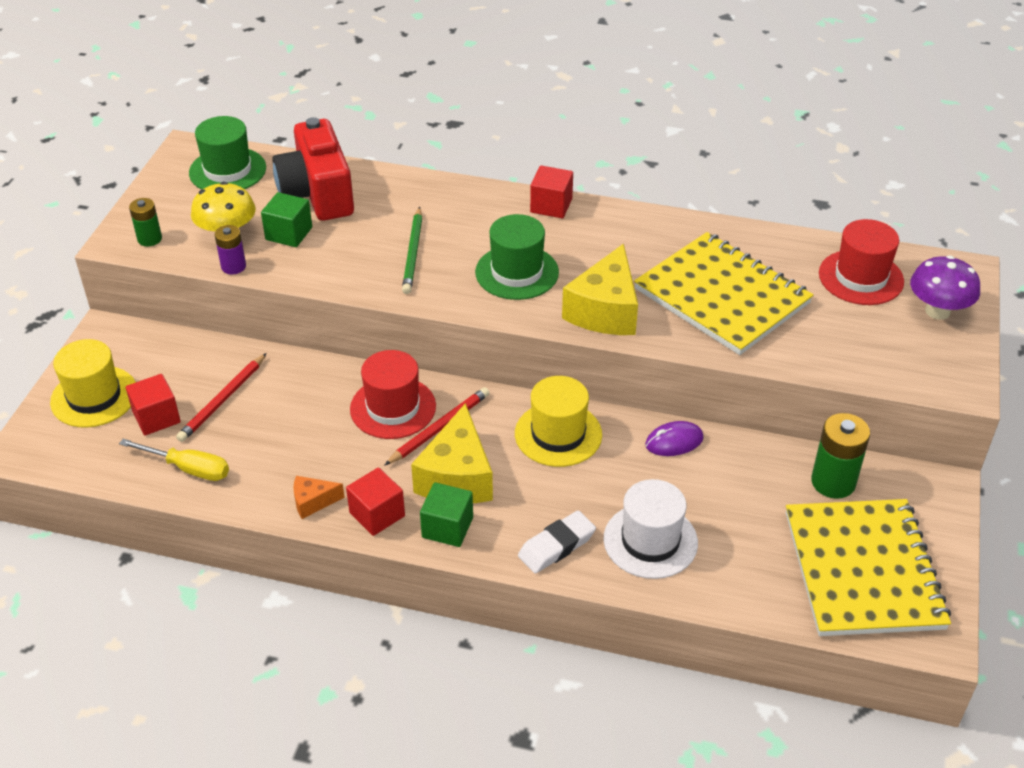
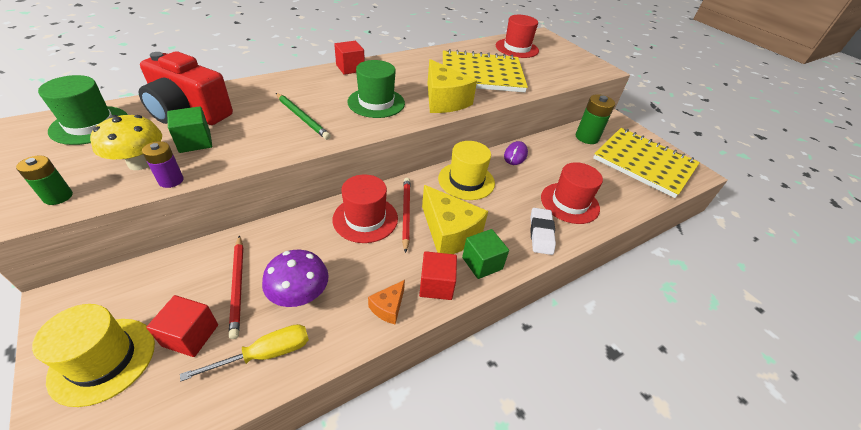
camera: 50 degrees left, 0 degrees up
white hat [604,479,698,579] -> red hat [541,162,603,224]
purple mushroom [910,256,980,320] -> purple mushroom moved to [262,250,329,307]

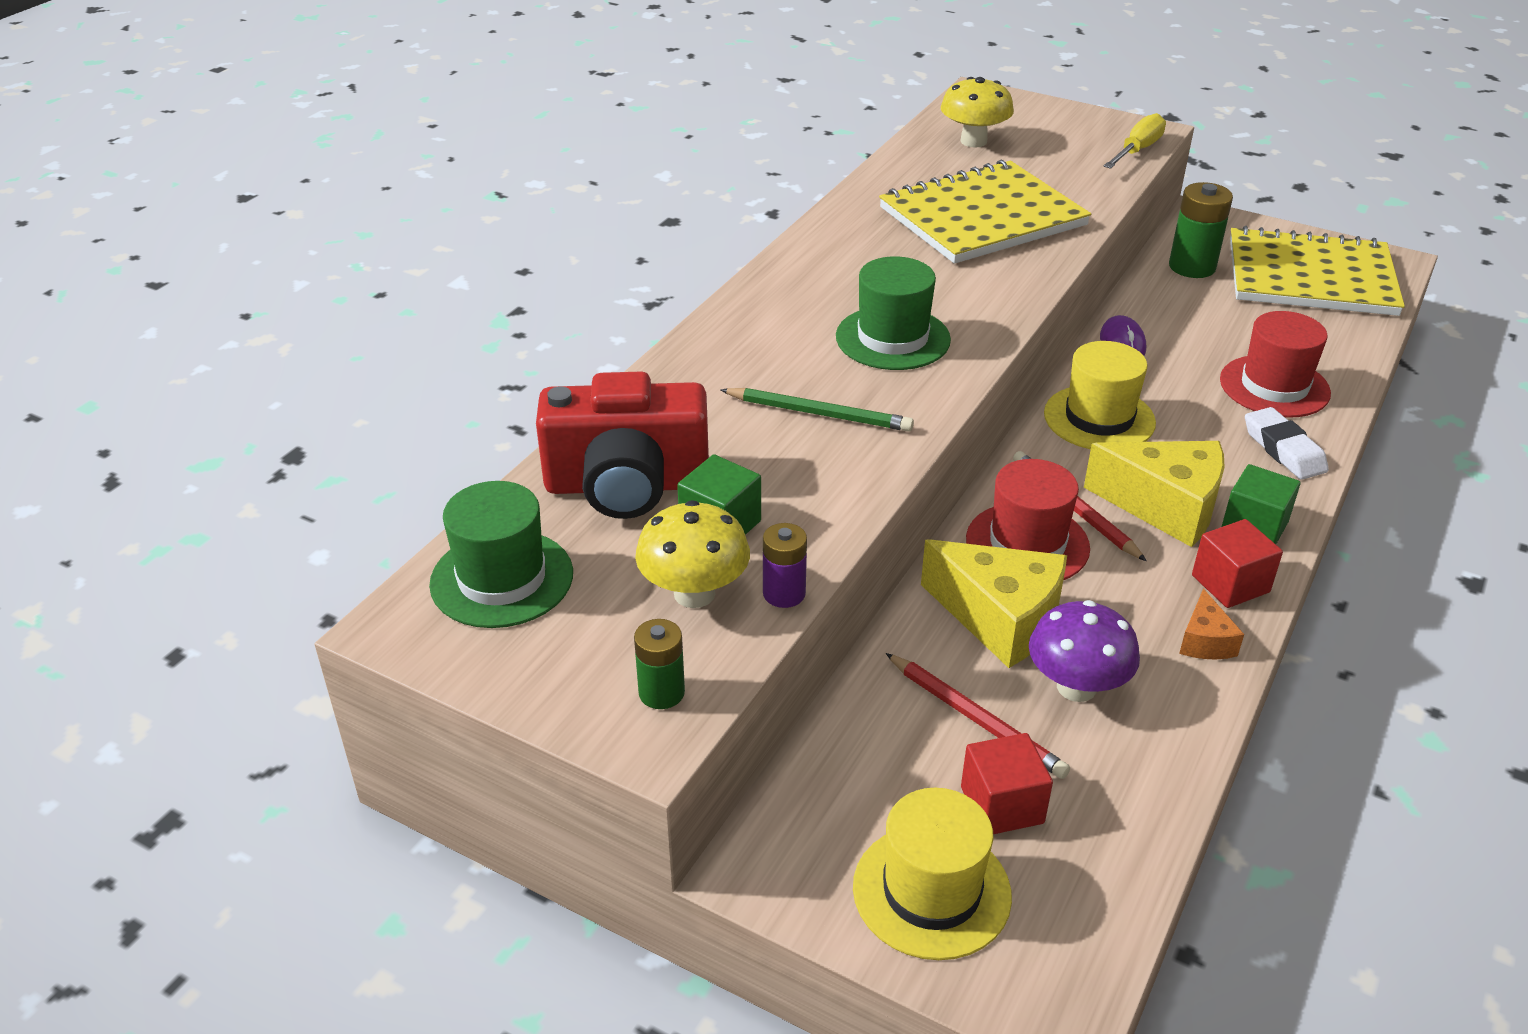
camera: 25 degrees left, 5 degrees down
yellow screwdriver [180,324,309,381] -> yellow screwdriver moved to [1103,113,1166,169]
red cube [334,41,365,75] -> none
yellow cheese [427,59,477,113] -> yellow cheese moved to [921,539,1067,668]
red hat [496,15,539,58] -> yellow mushroom [941,77,1014,148]

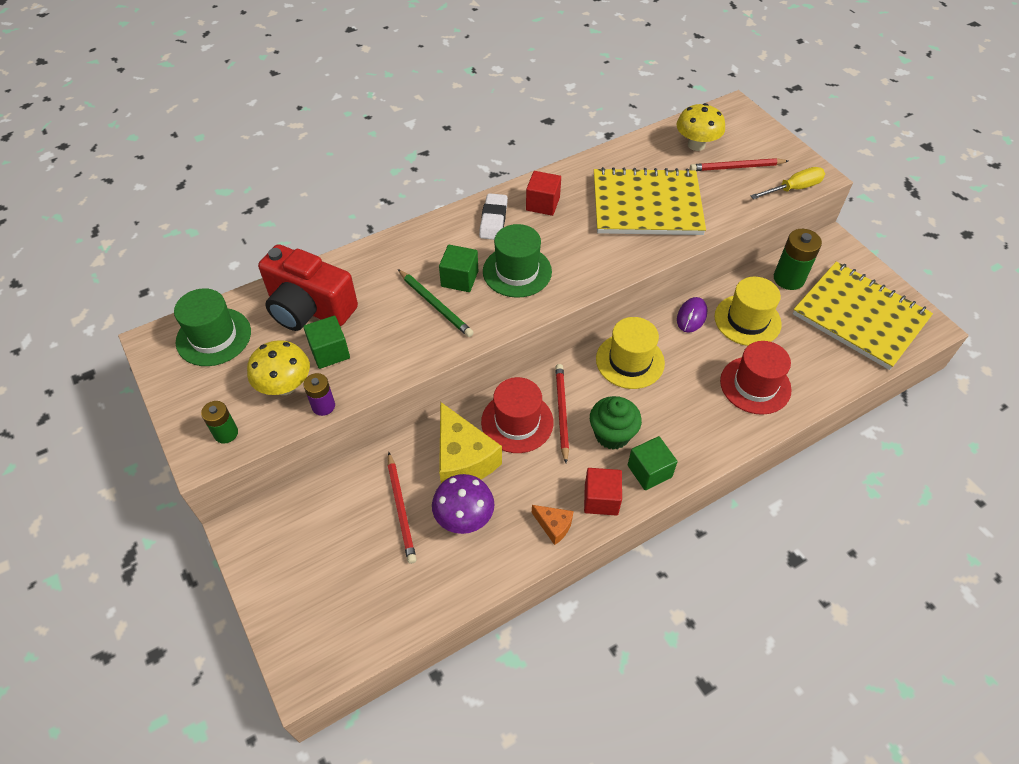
camera: 30 degrees right, 15 degrees up
yellow hat [853,788,1012,960] -> yellow hat moved to [714,277,782,346]
red cube [961,733,1053,834] -> red cube moved to [526,171,561,216]
yellow cheese [1084,441,1225,547] -> green cupcake [590,396,642,450]
orange cheese [1179,589,1244,660] -> orange cheese turned 90 degrees counterclockwise [532,505,574,545]
white eraser [1245,407,1329,480] -> white eraser moved to [479,193,508,240]
none -> green cube [439,245,478,292]
none -> red pencil [690,158,788,171]

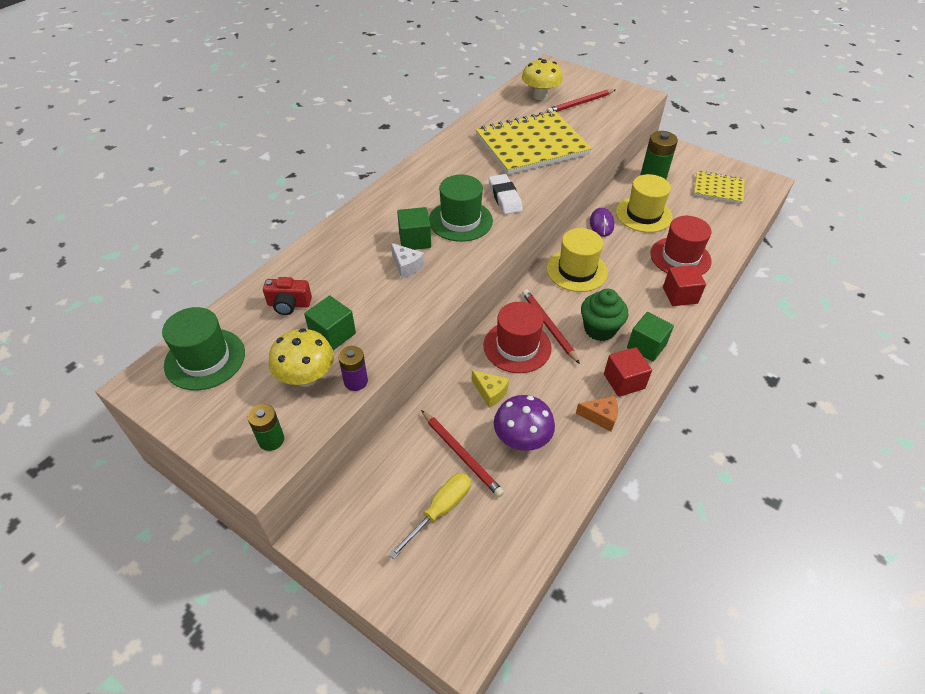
camera: 25 degrees left, 5 degrees down
red camera [258,244,358,331] -> red camera [263,277,312,315], size x0.47
green pencil [398,269,474,337] -> white cheese [391,243,424,278]
yellow cheese [439,402,502,483] -> yellow cheese [472,370,509,408], size x0.49
white eraser [479,193,508,240] -> white eraser moved to [489,174,523,214]
red cube [526,171,561,216] -> red cube moved to [663,265,706,306]
yellow screwdriver [751,167,825,199] -> yellow screwdriver moved to [389,473,471,559]
yellow notebook [793,261,933,370] -> yellow notebook [694,171,745,204], size x0.54

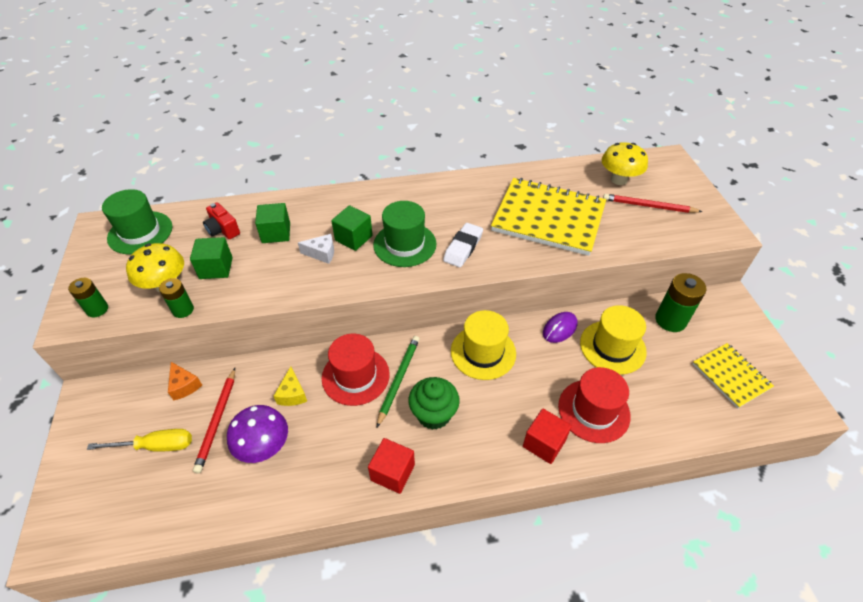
camera: 45 degrees right, 0 degrees up
purple battery [338,346,368,391] -> green battery [159,278,194,318]
white cheese [391,243,424,278] -> white cheese turned 90 degrees counterclockwise [298,234,334,264]
red pencil [522,289,580,364] -> green pencil [377,336,420,427]
orange cheese [576,396,618,431] -> orange cheese moved to [168,362,202,400]
green cube [627,312,674,362] -> green cube moved to [255,203,290,243]

